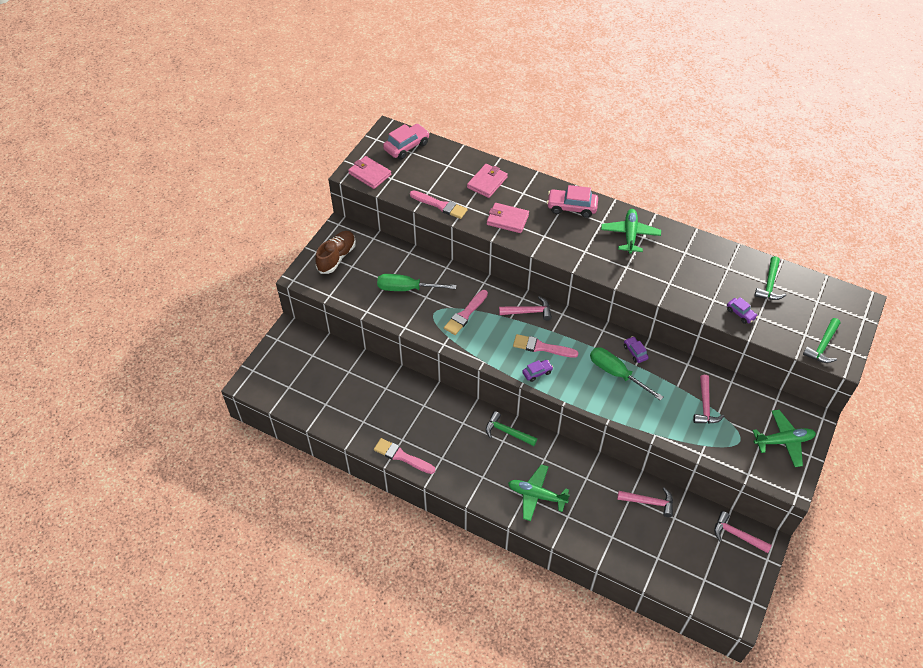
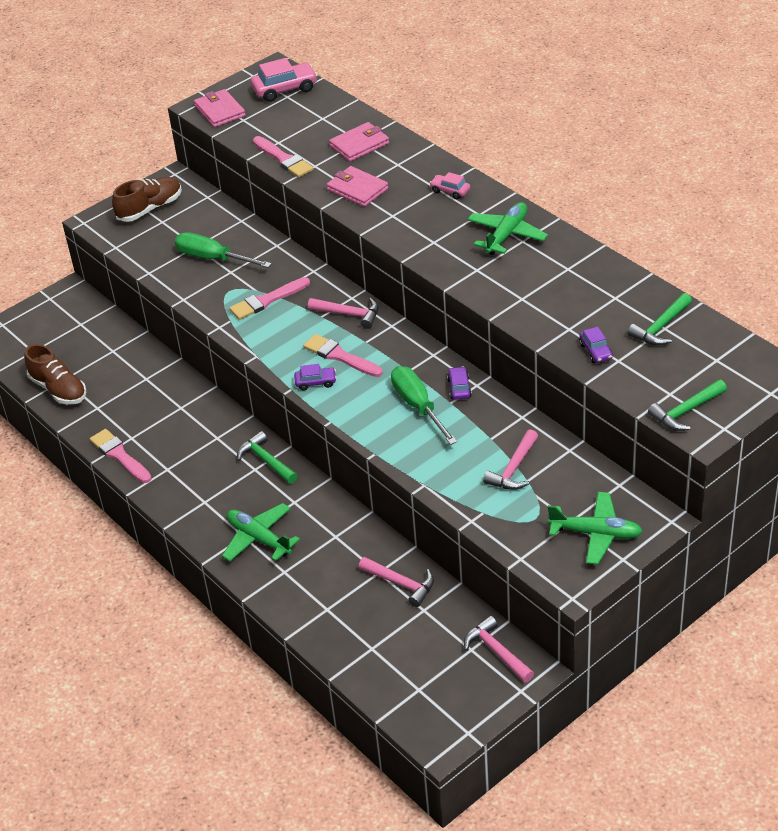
camera: 25 degrees right, 10 degrees down
pink car [547,185,598,218] -> pink car [430,172,470,199], size x0.56
none -> brown shoe [24,344,86,405]

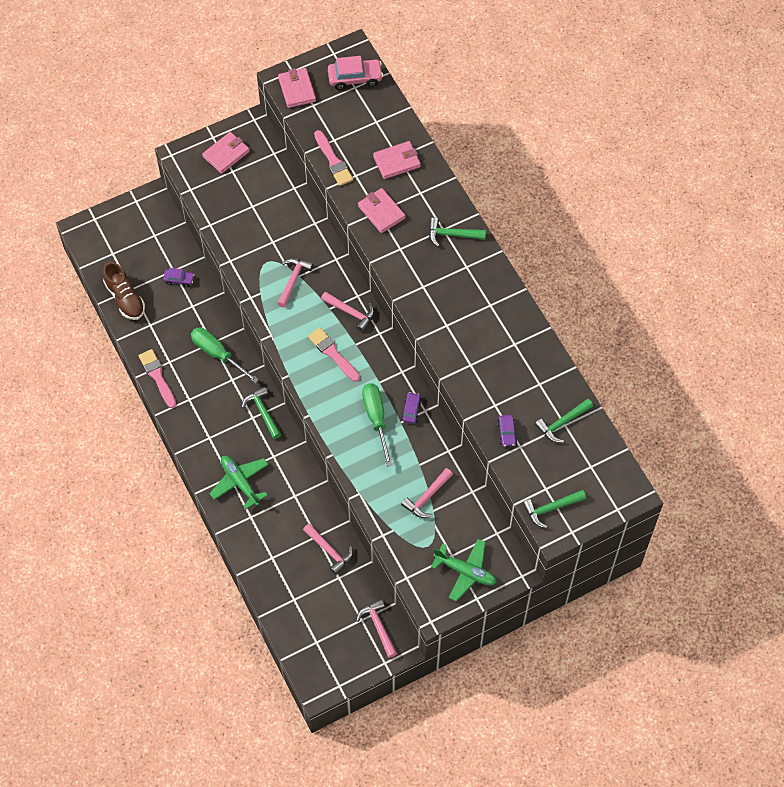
camera: 10 degrees right, 20 degrees up
brown shoe [112,177,182,222] -> pink wallet [202,132,250,174]
green screwdriver [175,232,272,268] -> green screwdriver moved to [191,328,259,384]
pink brush [229,277,310,320] -> pink hammer [277,258,314,308]
purple car [294,364,337,391] -> purple car moved to [163,268,195,287]
pink car [430,172,470,199] -> green hammer [429,217,486,247]
green plane [467,202,548,255] -> none

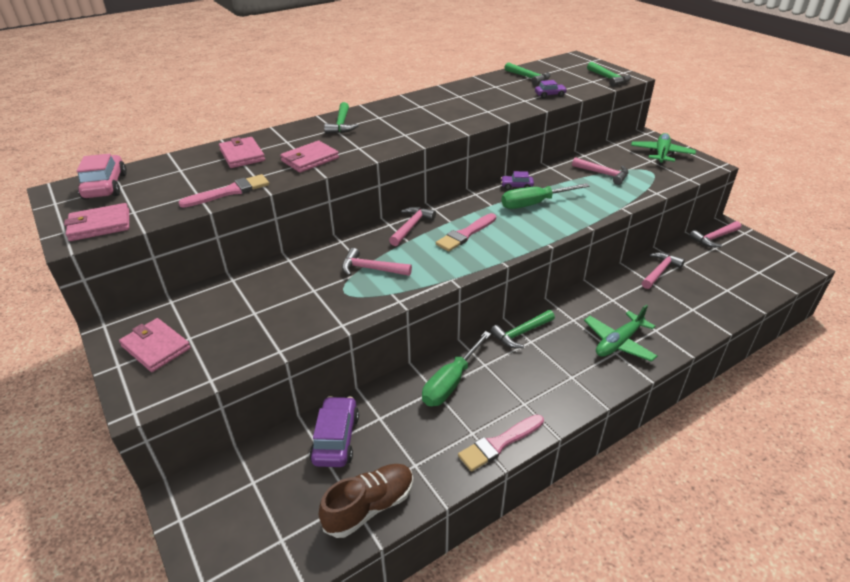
camera: 95 degrees left, 25 degrees down
purple car [163,268,195,287] -> purple car [309,396,359,467], size x1.78

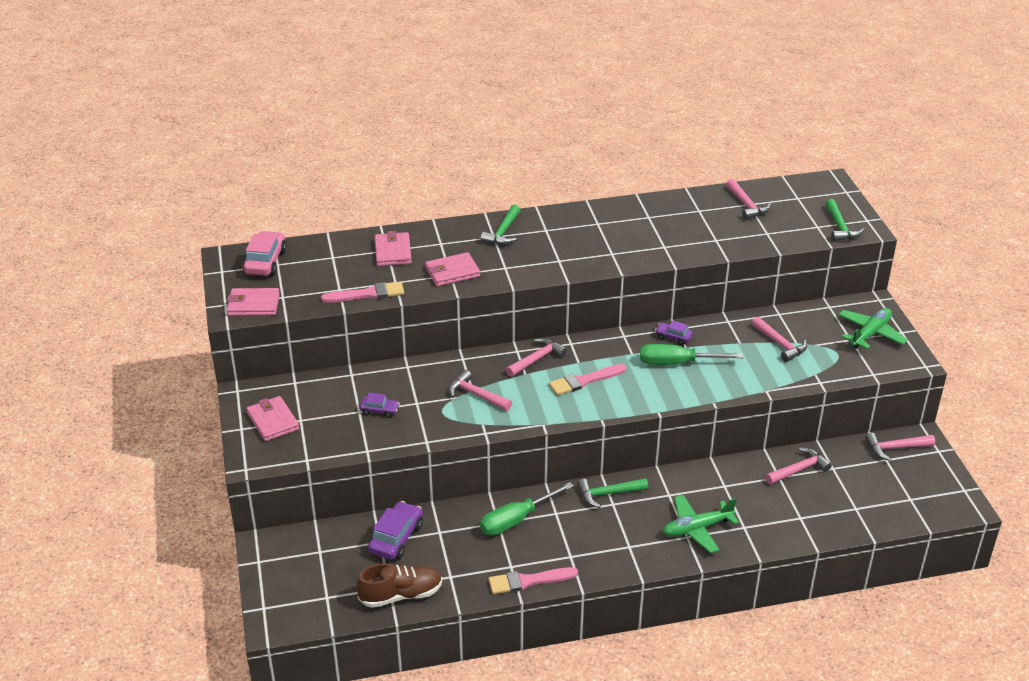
camera: 20 degrees right, 0 degrees up
green hammer [504,62,551,86] -> pink hammer [726,179,771,220]
purple car [535,80,567,98] -> purple car moved to [360,392,400,418]

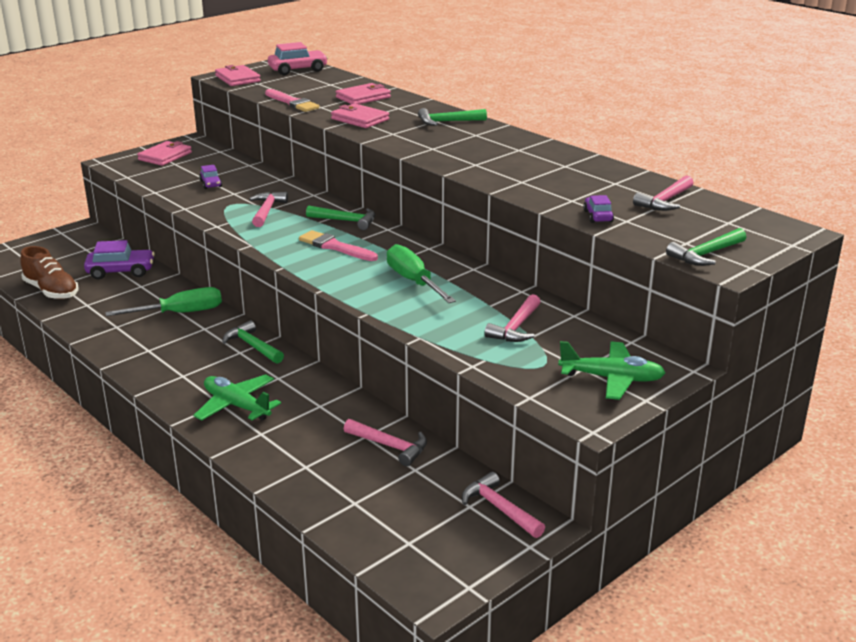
camera: 60 degrees right, 10 degrees down
green screwdriver [480,482,574,536] -> green screwdriver turned 135 degrees clockwise [105,287,222,316]
pink brush [488,567,578,594] -> none
pink hammer [506,338,567,377] -> green hammer [306,205,375,230]
purple car [655,321,693,345] -> purple car moved to [583,195,614,223]

